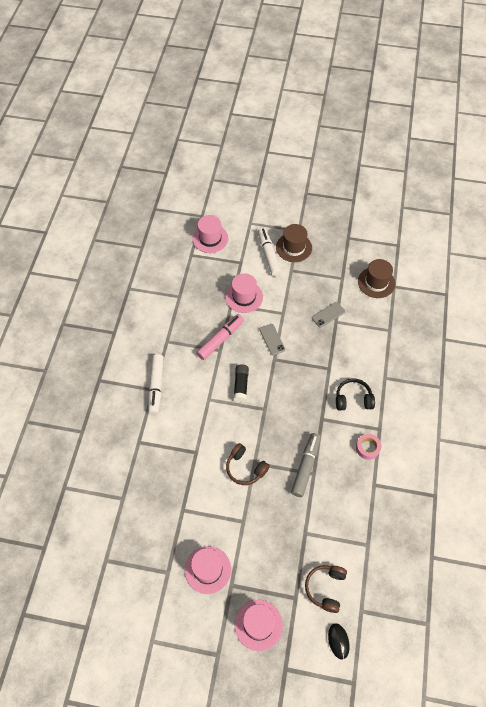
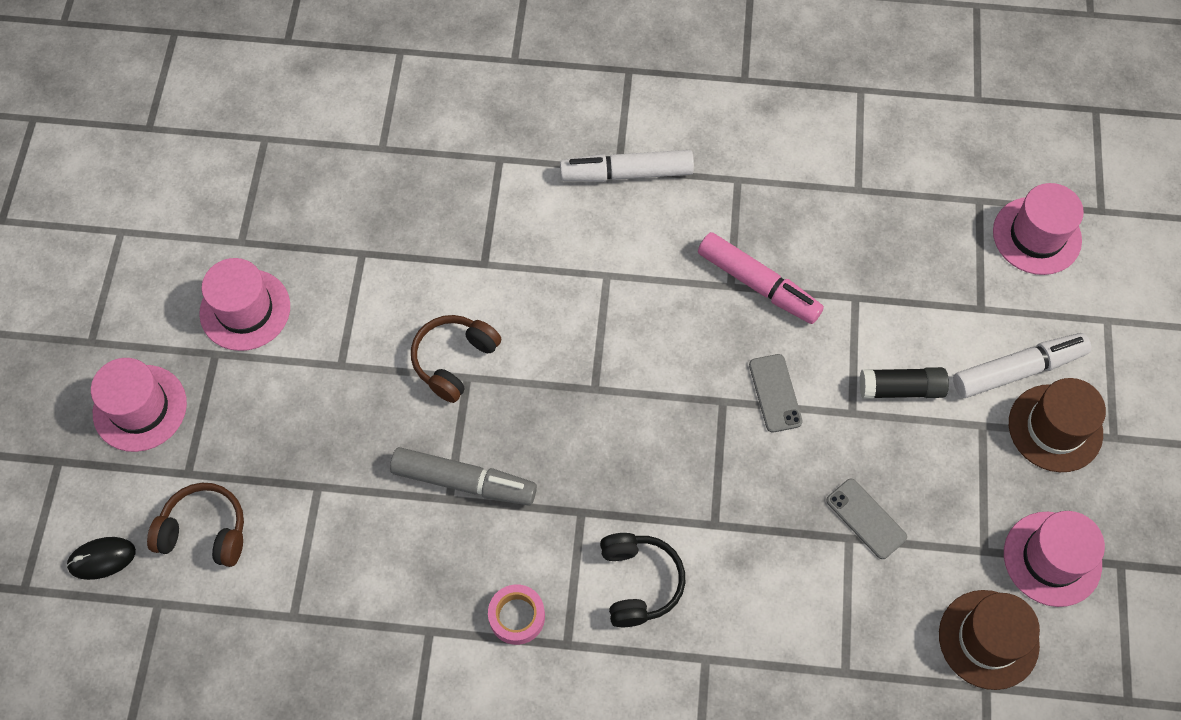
camera: 85 degrees right, 5 degrees up
pink hat [225,273,263,313] -> pink hat moved to [1004,511,1105,607]
black glue stick [233,364,249,402] -> black glue stick moved to [859,367,949,399]
grey phone [259,324,285,355] -> grey phone turned 75 degrees counterclockwise [749,354,803,432]

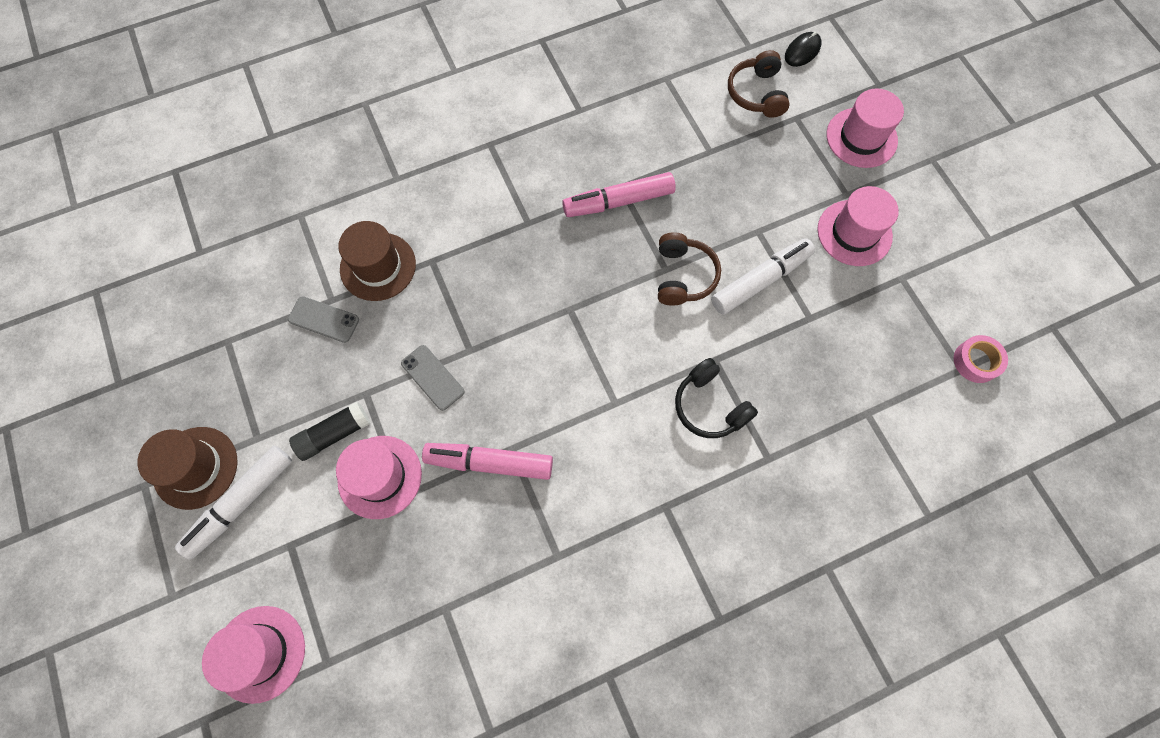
camera: 150 degrees right, 5 degrees up
brown headphones [147,483,244,567] -> brown headphones turned 105 degrees clockwise [728,50,790,118]
grey marker [390,447,537,506] -> pink marker [562,172,676,217]
pink tape [488,584,545,645] -> pink tape moved to [954,335,1008,383]
white marker [560,150,694,182] -> white marker moved to [711,238,815,315]
black headphones [600,533,685,627] -> black headphones moved to [675,358,758,438]
brown hat [939,590,1040,690] -> brown hat moved to [338,221,416,301]
pink hat [1004,511,1105,607] -> pink hat moved to [336,436,422,519]

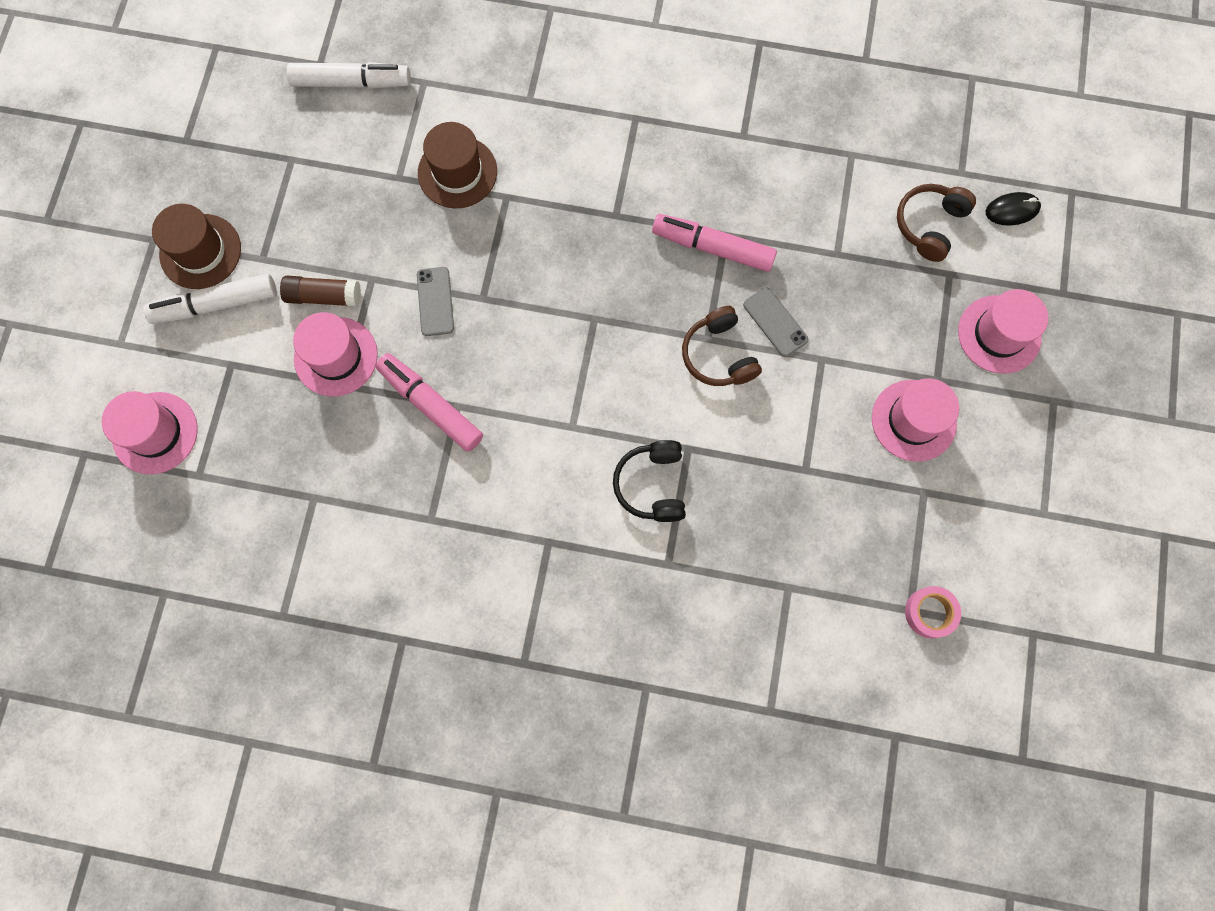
camera: 35 degrees right, 5 degrees up
grey phone [288,296,359,343] -> grey phone moved to [743,287,808,357]
black glue stick [289,402,370,461] -> brown glue stick [280,276,361,307]
brown headphones [658,232,721,306] -> brown headphones turned 120 degrees clockwise [682,306,762,386]
white marker [711,238,815,315] -> white marker moved to [287,62,411,89]

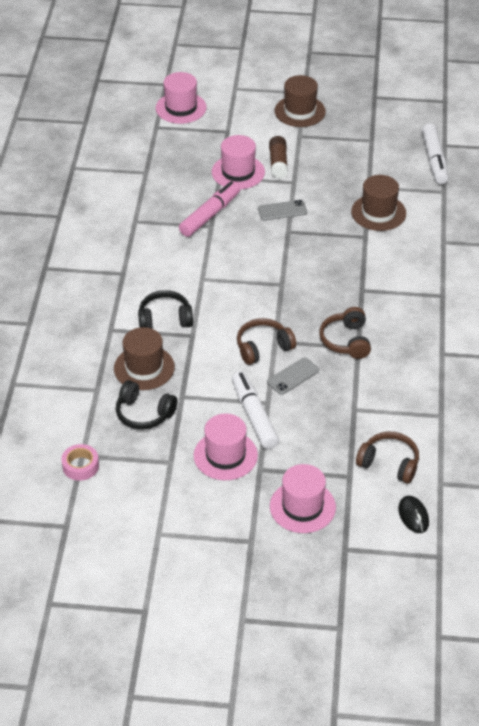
camera: 85 degrees right, 30 degrees down
white marker [143,274,277,324] -> white marker moved to [232,371,279,449]
pink marker [652,214,777,272] -> brown headphones [319,307,371,359]
none -> brown hat [114,327,175,390]
none -> black headphones [116,380,178,430]

